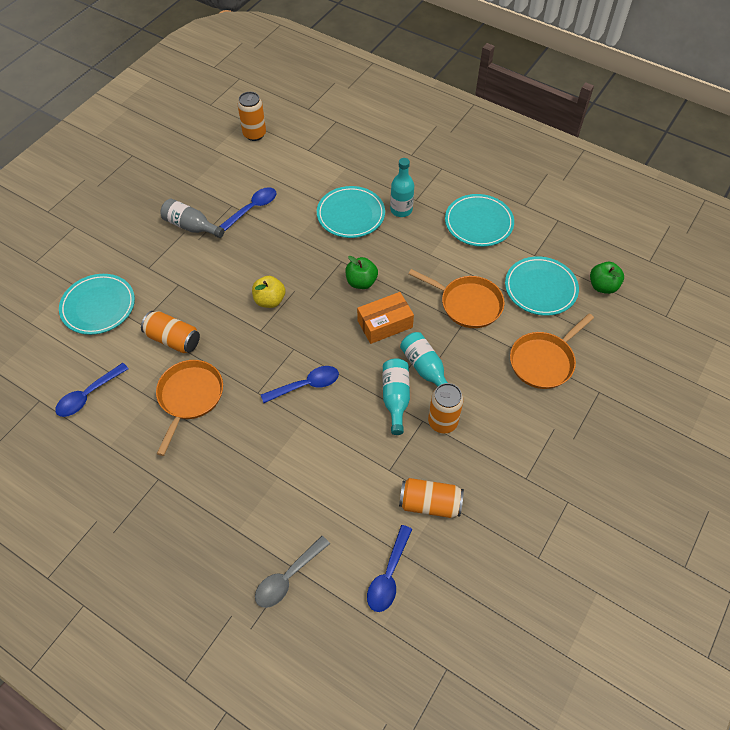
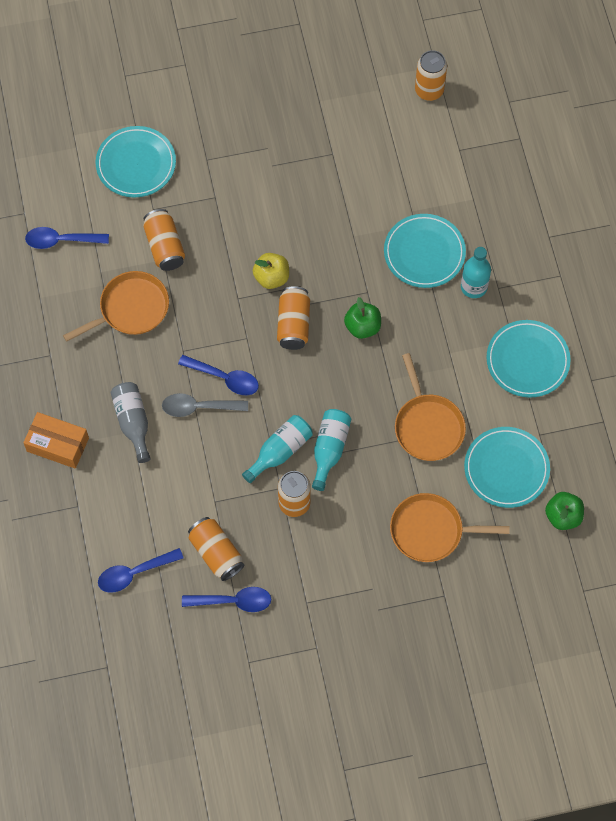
camera: 45 degrees right, 10 degrees up
grey bottle [160,199,225,238] -> grey bottle moved to [110,382,151,463]
blue spoon [220,187,277,231] -> blue spoon moved to [182,587,271,612]
grey spoon [255,536,330,608] -> grey spoon moved to [162,393,248,417]
orange box [357,292,414,344] -> orange box moved to [23,412,89,469]
none -> orange can [277,286,310,350]

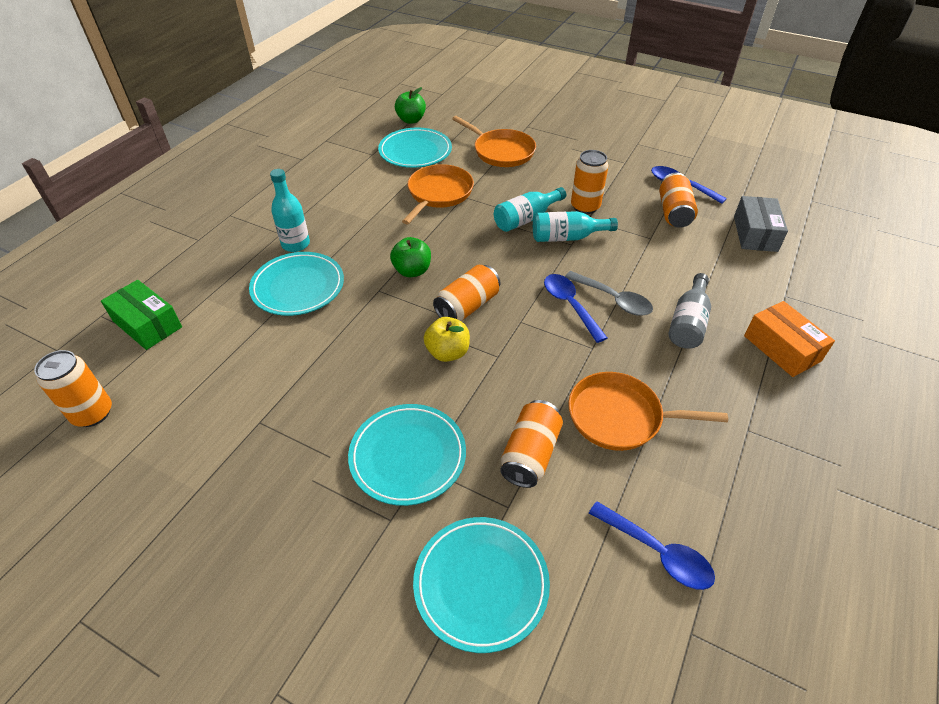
camera: 140 degrees left, 20 degrees down
blue spoon [98,548,184,593] -> grey box [734,196,788,252]
turquoise plate [486,320,571,398] -> turquoise plate moved to [348,404,466,506]
none -> green box [101,280,182,350]

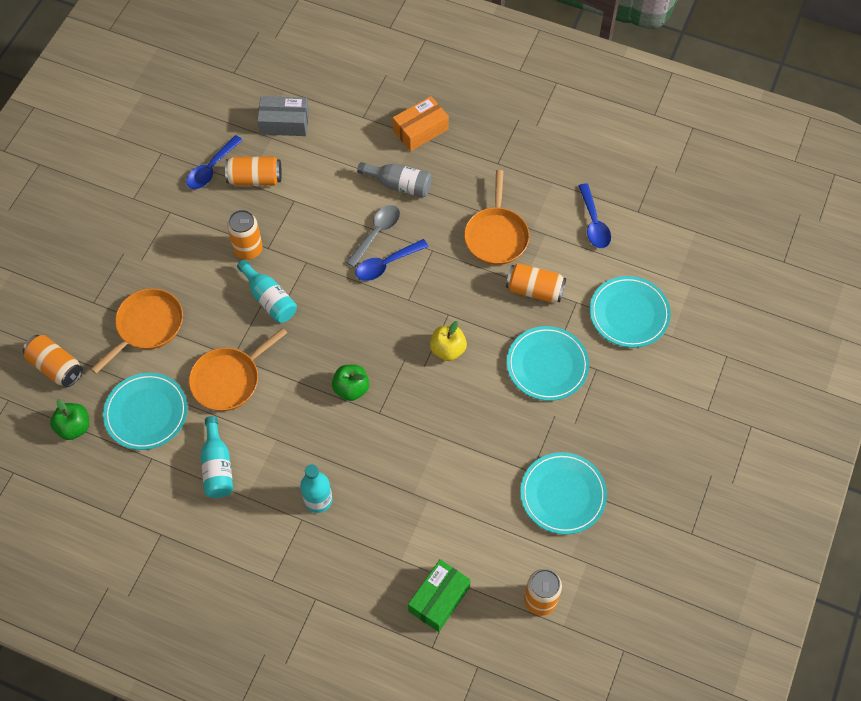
camera: 95 degrees left, 15 degrees up
turquoise plate [249,252,344,316] -> turquoise plate moved to [520,452,607,535]
orange pan [402,164,474,224] -> orange pan turned 60 degrees counterclockwise [189,328,287,411]
orange can [433,265,500,321] -> orange can moved to [23,335,83,387]
turquoise bottle [533,211,618,242] -> turquoise bottle moved to [201,416,233,498]
blue spoon [589,501,715,590] -> blue spoon turned 135 degrees clockwise [578,183,611,248]

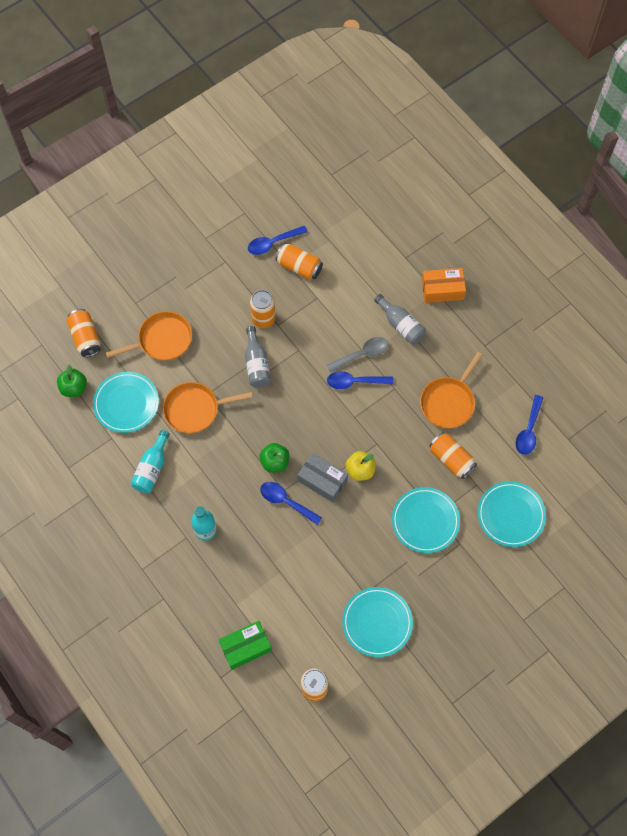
camera: 30 degrees right, 5 degrees up
turquoise bottle [237,260,297,323] -> grey bottle [245,326,271,388]
grey box [257,96,309,136] -> grey box moved to [297,453,348,502]
none -> blue spoon [260,482,322,525]

